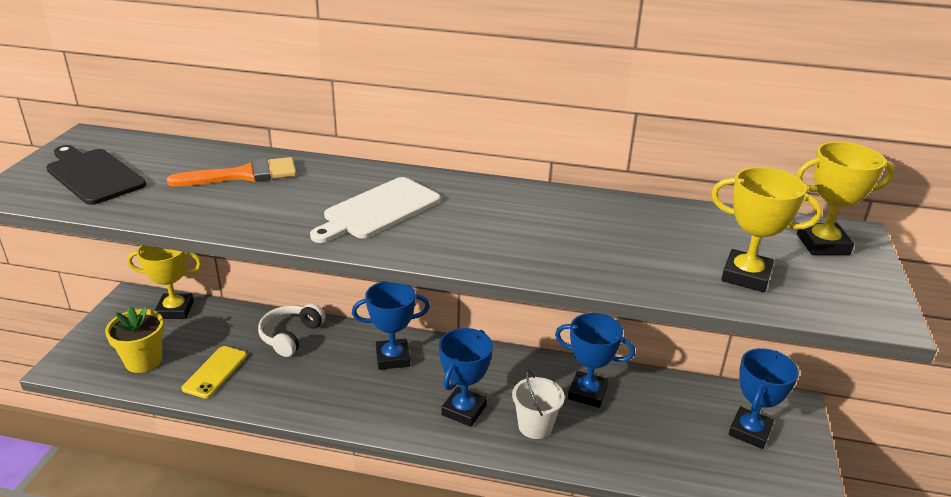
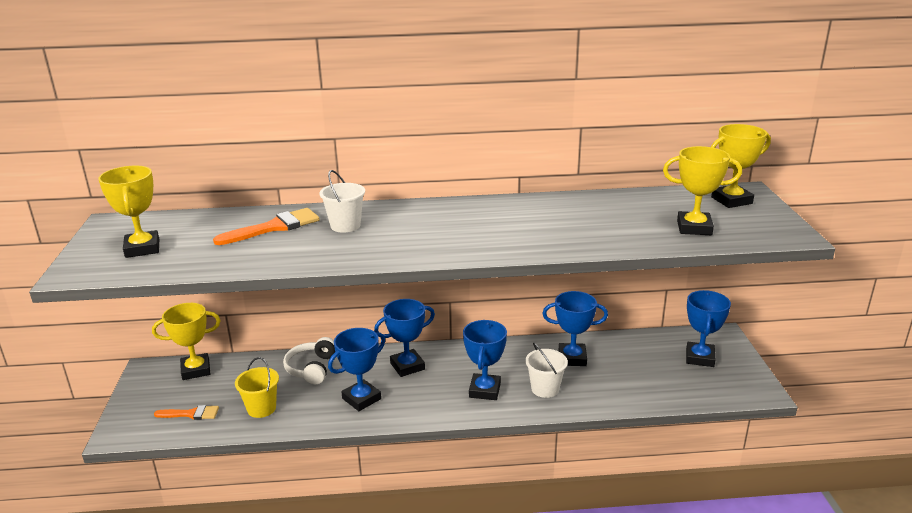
camera: 15 degrees left, 5 degrees down
black cutting board [46,145,146,205] -> yellow trophy [98,166,159,258]
yellow flower pot [105,306,164,373] -> orange brush [154,405,219,420]
yellow phone [181,346,247,398] -> yellow bucket [235,357,279,418]
white cutting board [310,177,441,243] -> none
none -> white bucket [319,170,365,233]
none -> blue trophy [328,328,385,411]

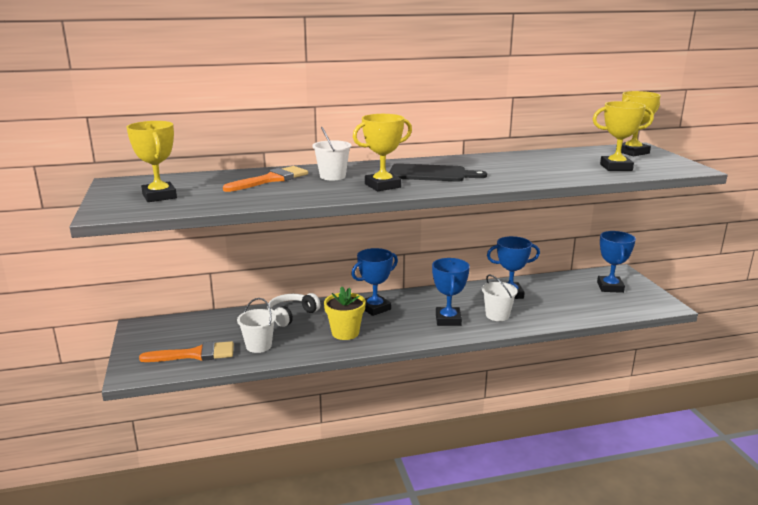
camera: 10 degrees left, 5 degrees down
yellow trophy [152,303,220,380] -> yellow trophy moved to [353,114,412,191]
orange brush [154,405,219,420] -> orange brush [139,341,234,362], size x1.59
yellow bucket [235,357,279,418] -> white bucket [237,298,276,353]
white headphones [283,337,335,384] -> white headphones turned 45 degrees clockwise [268,293,320,327]
blue trophy [328,328,385,411] -> yellow flower pot [324,287,366,340]
none -> black cutting board [389,163,487,182]

